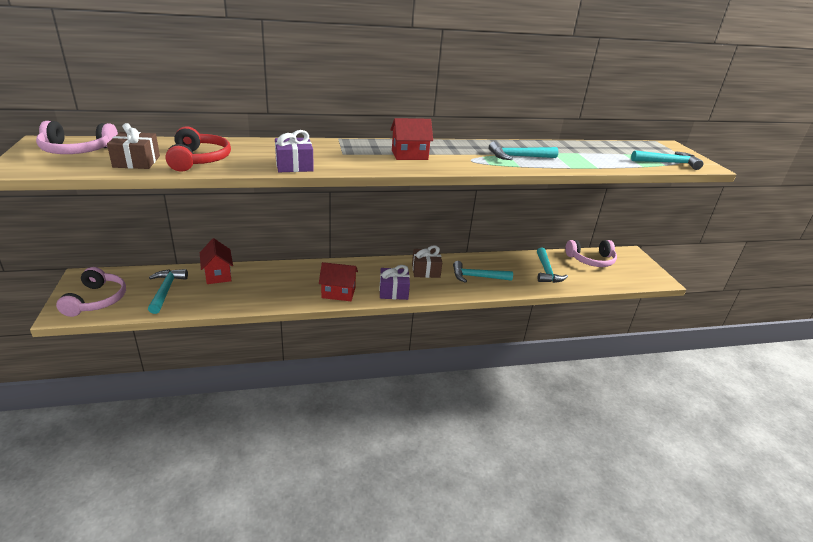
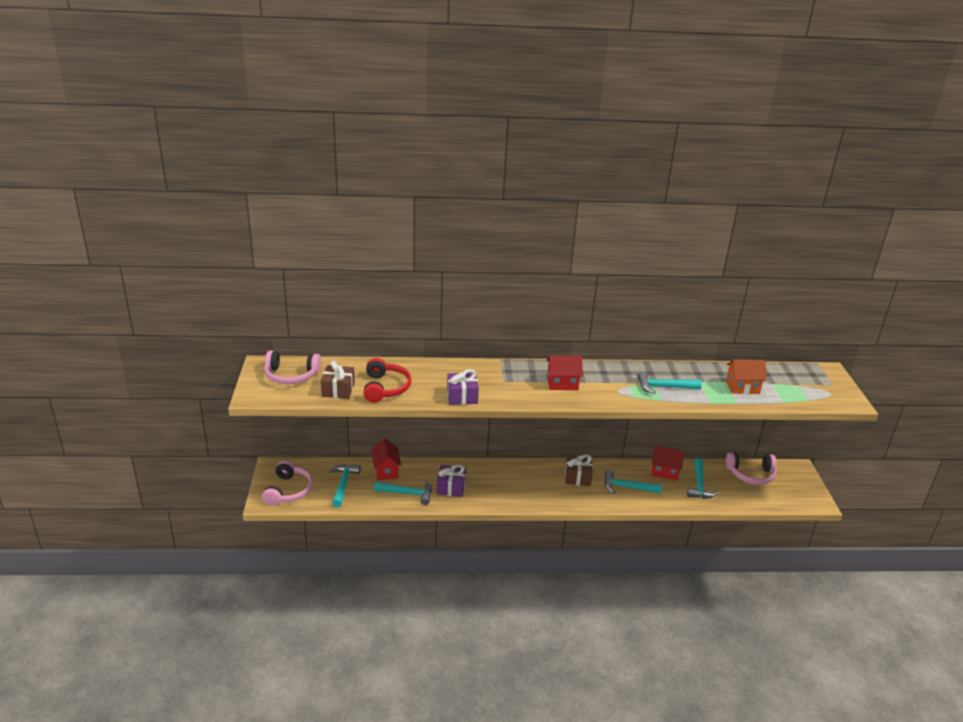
camera: 10 degrees right, 0 degrees up
red house [319,262,358,301] -> red house moved to [651,446,685,480]
purple gift [379,265,410,300] -> purple gift moved to [437,464,466,497]
turquoise hammer [631,150,703,170] -> turquoise hammer moved to [374,480,432,505]
none -> orange house [726,359,767,394]

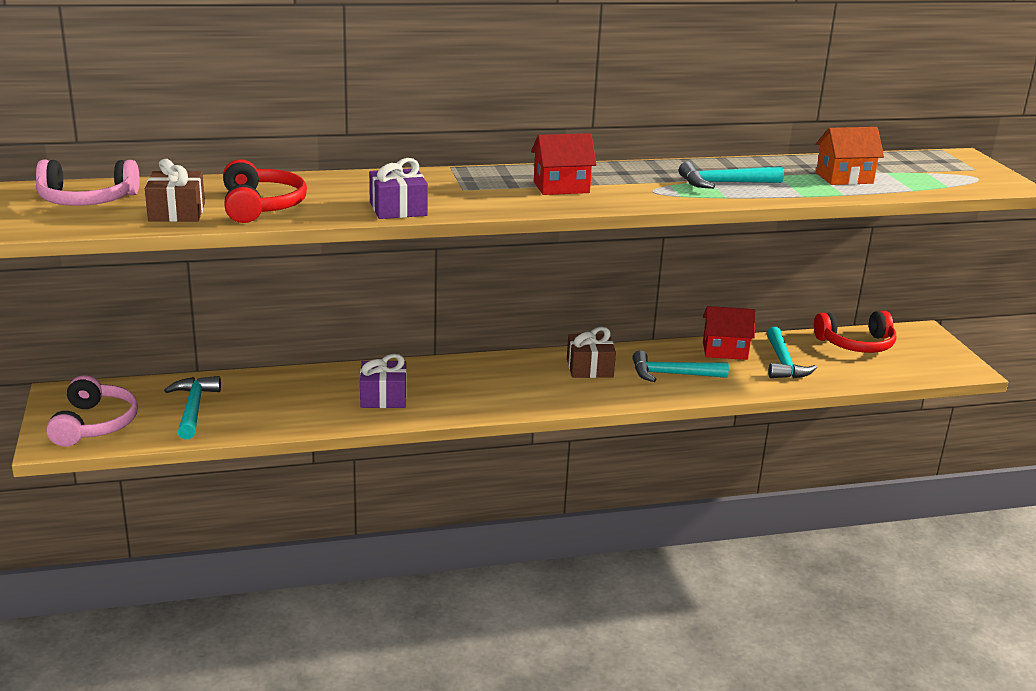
camera: 10 degrees left, 5 degrees down
red house [371,438,401,480] -> none
turquoise hammer [374,480,432,505] -> none
pink headphones [726,452,777,485] -> red headphones [814,311,896,353]

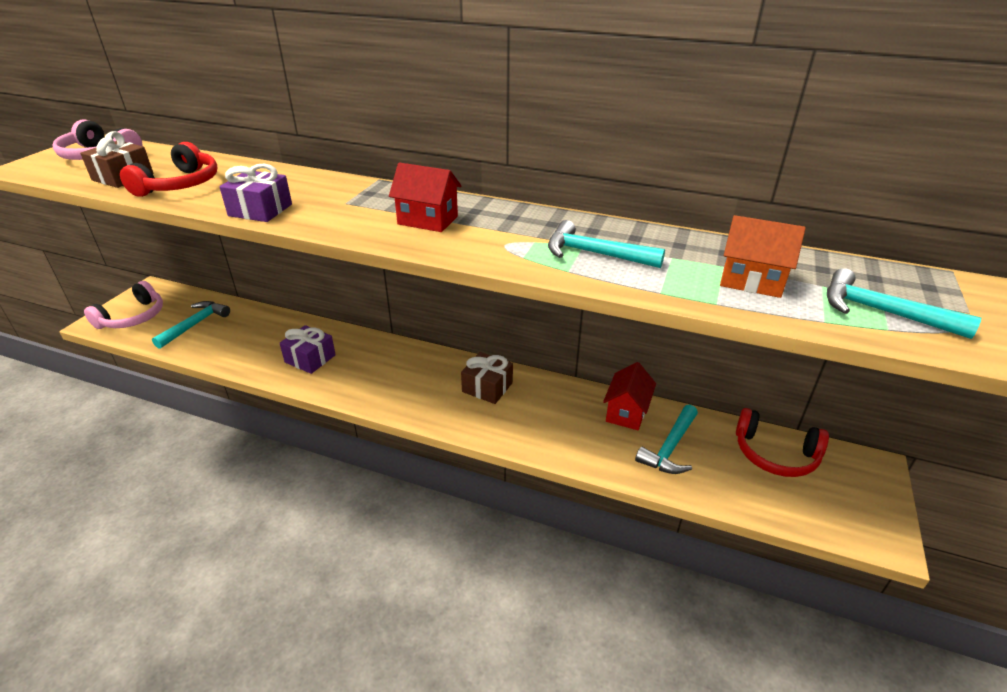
camera: 35 degrees right, 10 degrees up
turquoise hammer [632,350,729,382] -> turquoise hammer moved to [827,268,981,339]
red house [703,306,755,360] -> red house turned 75 degrees clockwise [603,362,656,430]

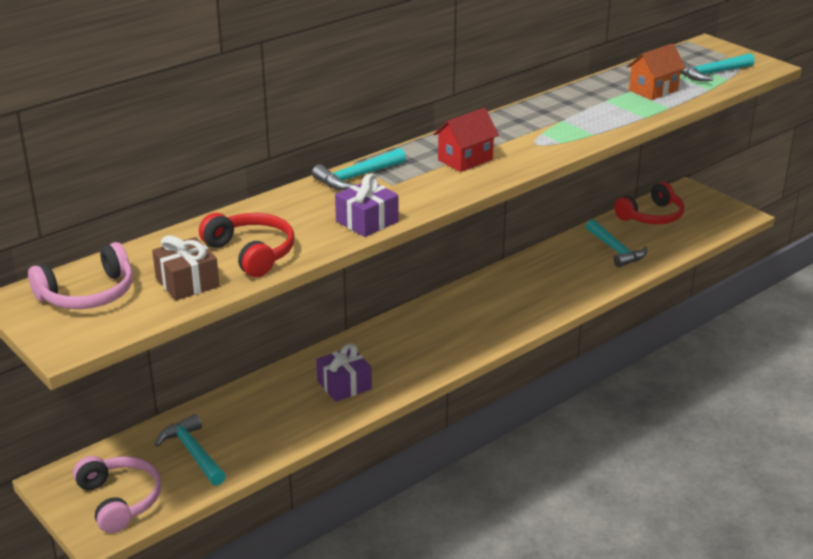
camera: 60 degrees left, 5 degrees down
brown gift [461,352,513,404] -> none
turquoise hammer [548,220,665,268] -> turquoise hammer moved to [312,148,406,190]
red house [603,362,656,430] -> none

